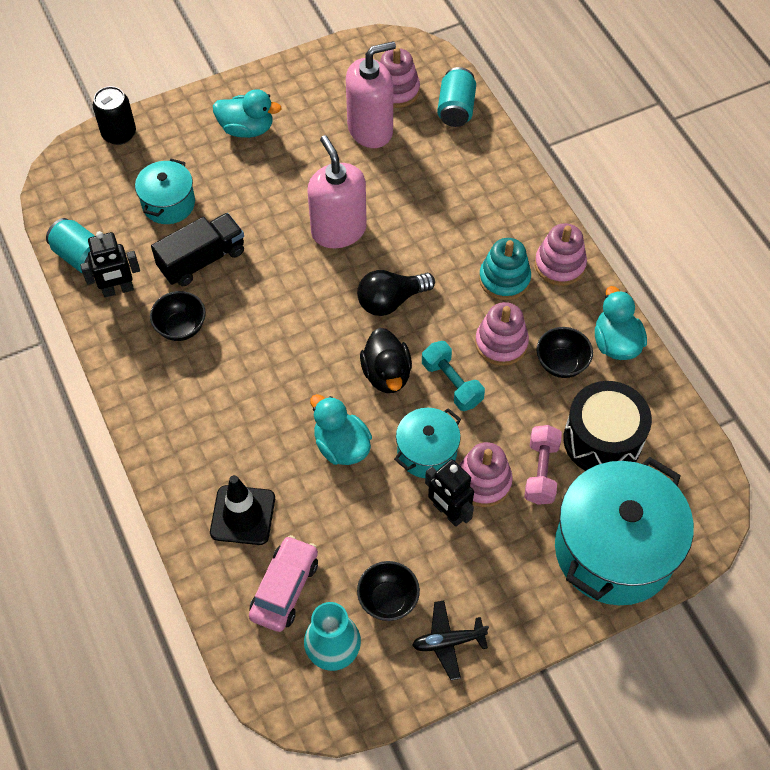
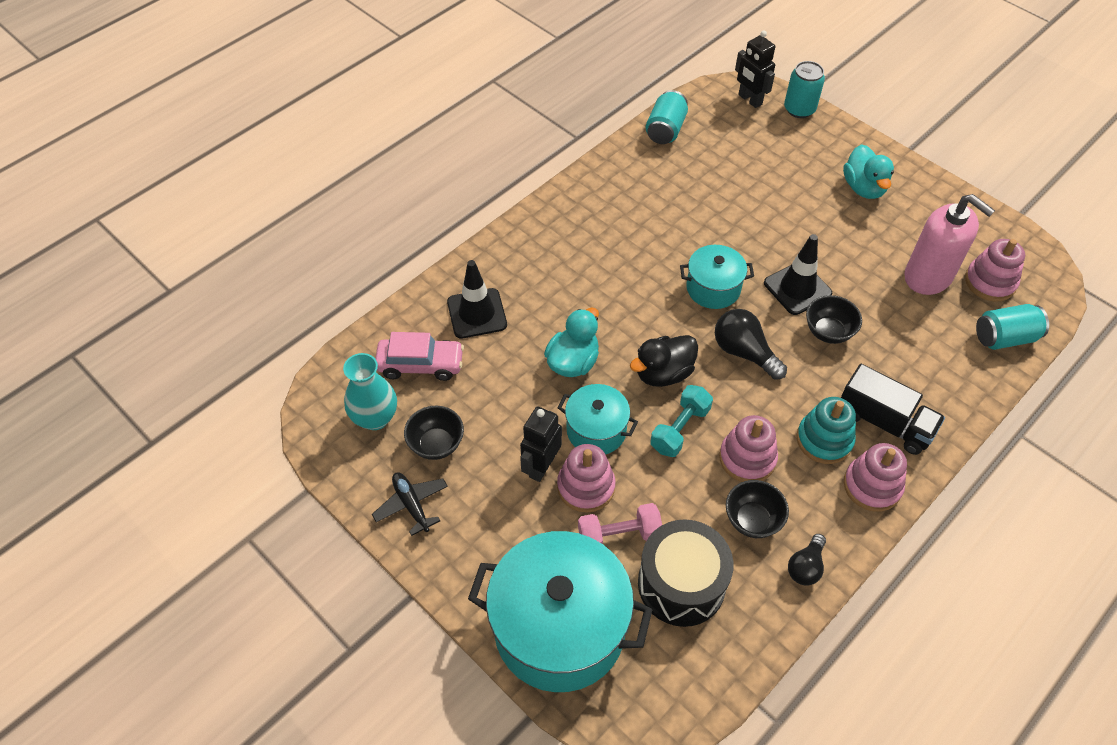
camera: 70 degrees right, 5 degrees down
black robot [80,231,140,298] -> black robot moved to [735,31,775,108]
black can [93,86,136,145] -> turquoise can [784,61,825,118]
turquoise pot [135,159,195,224] -> turquoise pot moved to [680,245,754,309]
black bowl [150,291,206,341] -> black bowl moved to [806,295,862,344]
black truck [151,213,244,286] -> black truck moved to [841,364,945,455]
pink soap dispenser [308,135,367,248] -> black traffic cone [764,234,832,315]
turquoise duck [595,286,647,360] -> black light bulb [788,534,826,586]

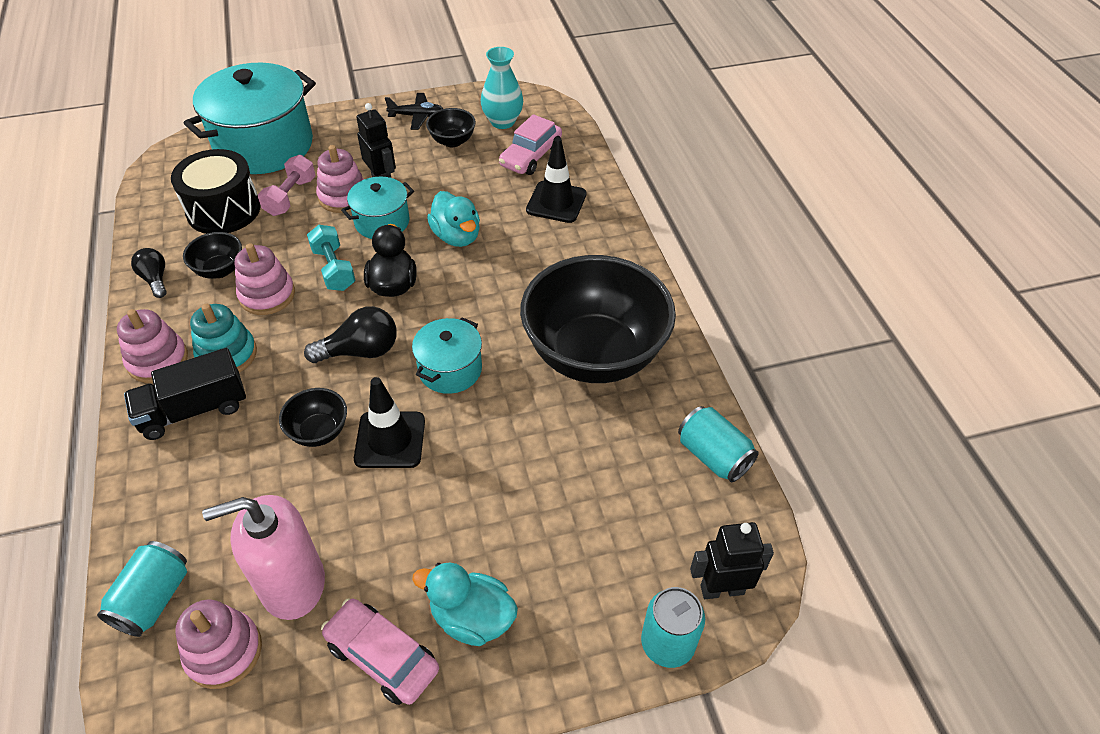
camera: 120 degrees right, 5 degrees down
none -> pink car [321,598,439,705]
none -> black bowl [520,255,676,383]

